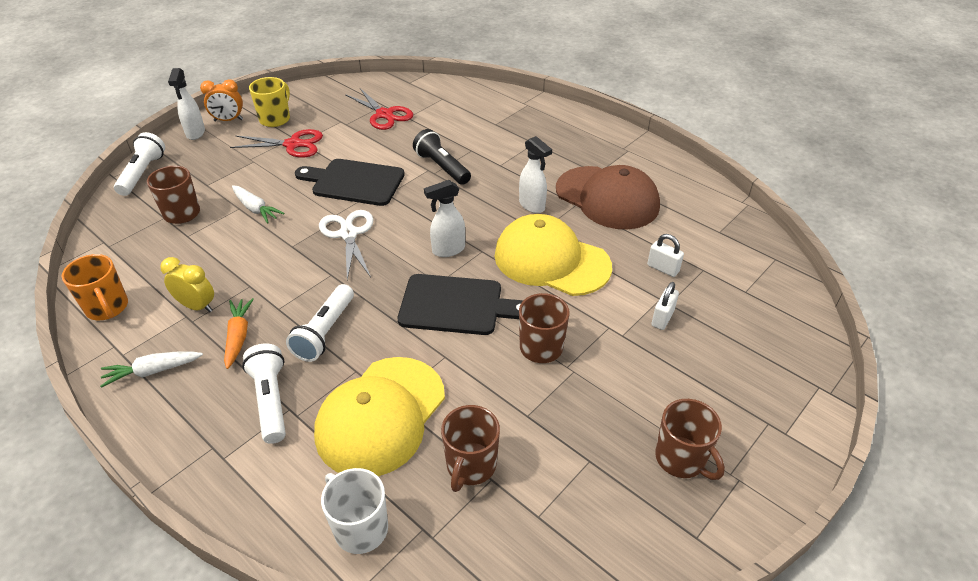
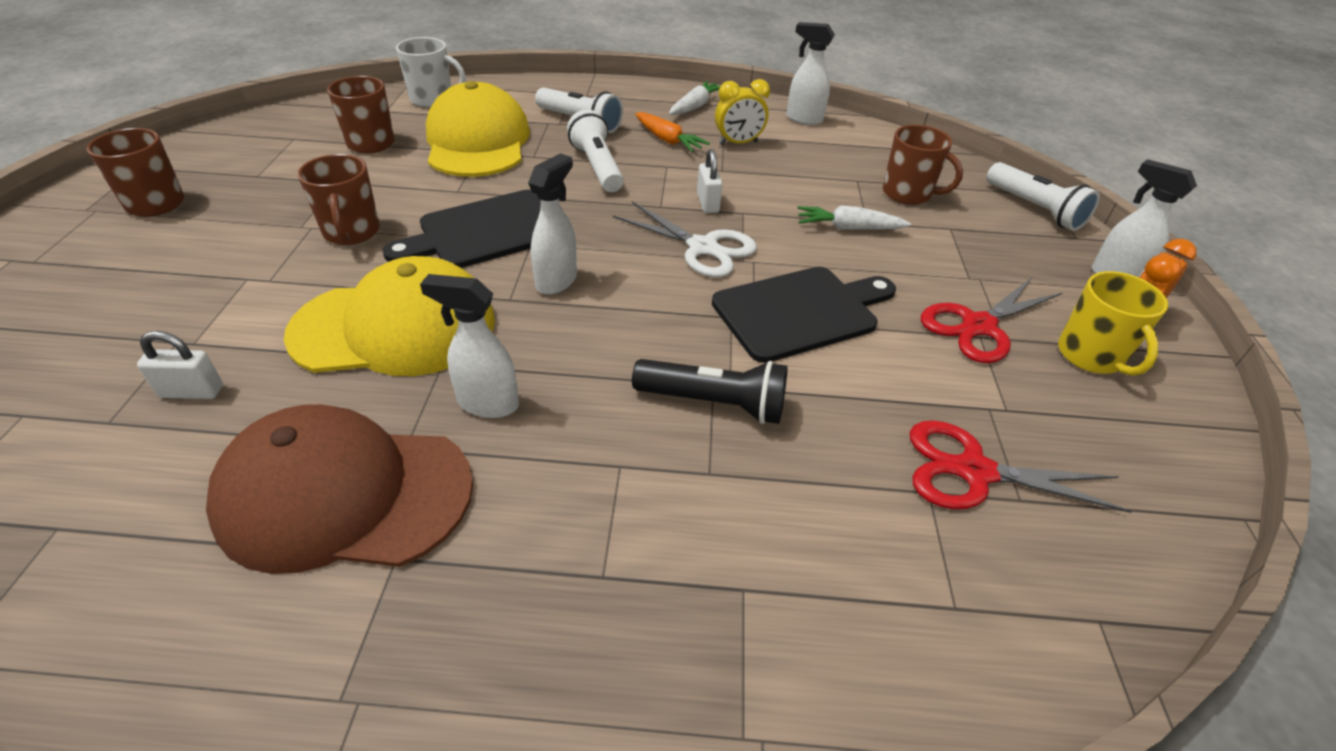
camera: 140 degrees right, 0 degrees up
orange mug [62,254,128,320] -> white spray bottle [787,22,835,125]
white padlock [652,282,679,330] -> white padlock moved to [697,149,722,213]

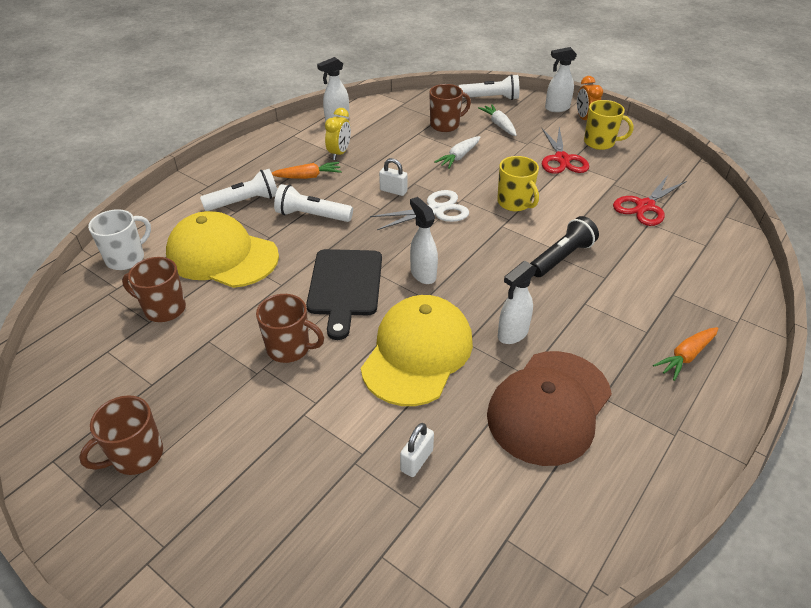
camera: 55 degrees left, 0 degrees up
white carrot [669,81,720,115] -> white carrot moved to [478,104,517,136]
black cutting board [712,267,896,363] -> yellow mug [497,156,539,211]
none -> orange carrot [653,327,718,381]

